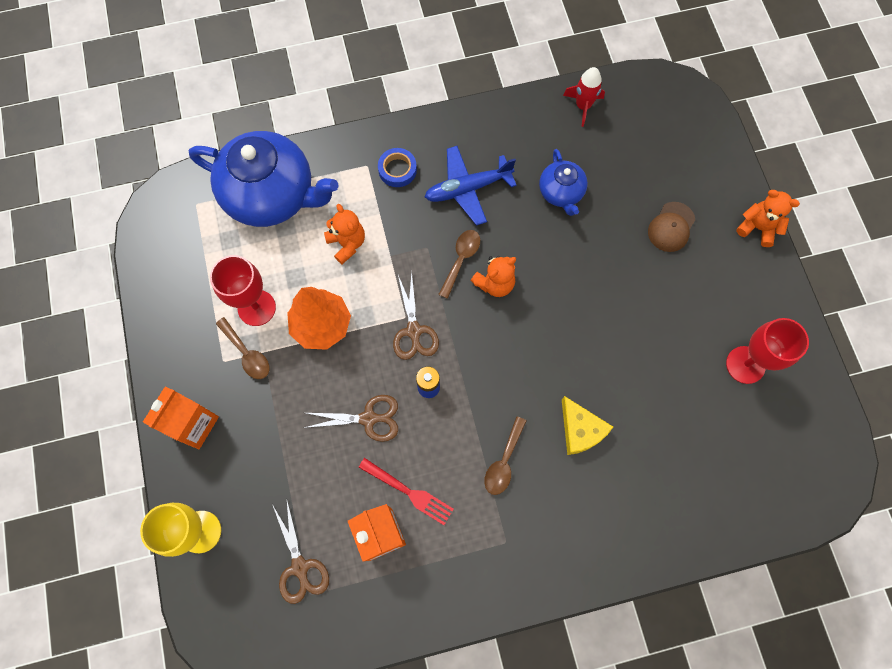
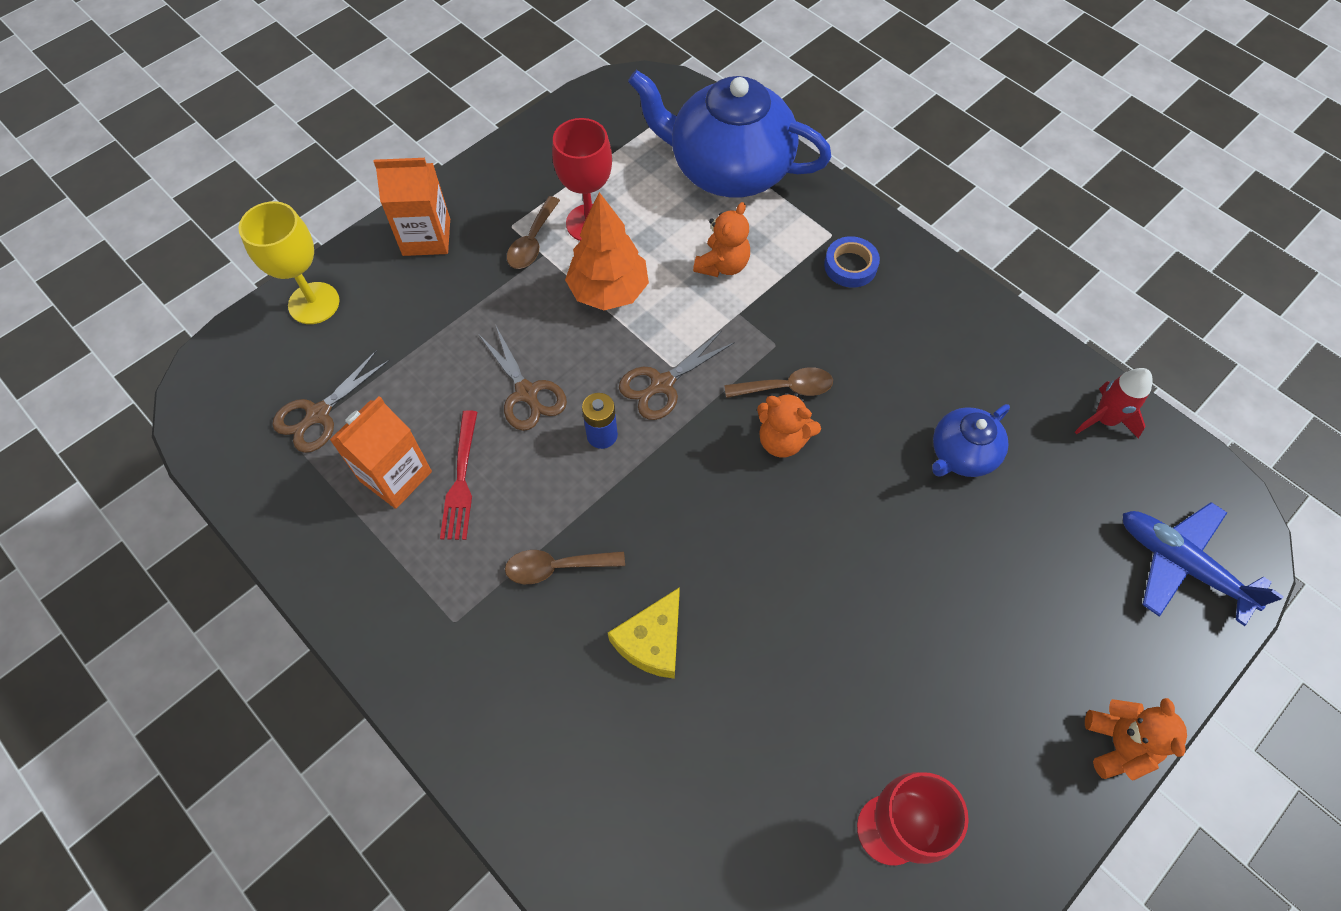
camera: 60 degrees right, 10 degrees down
blue teapot [189,131,339,227] -> blue teapot turned 120 degrees clockwise [628,70,831,197]
blue plane [425,146,517,226] -> blue plane moved to [1123,502,1284,626]
brown cap [648,202,695,252] -> none

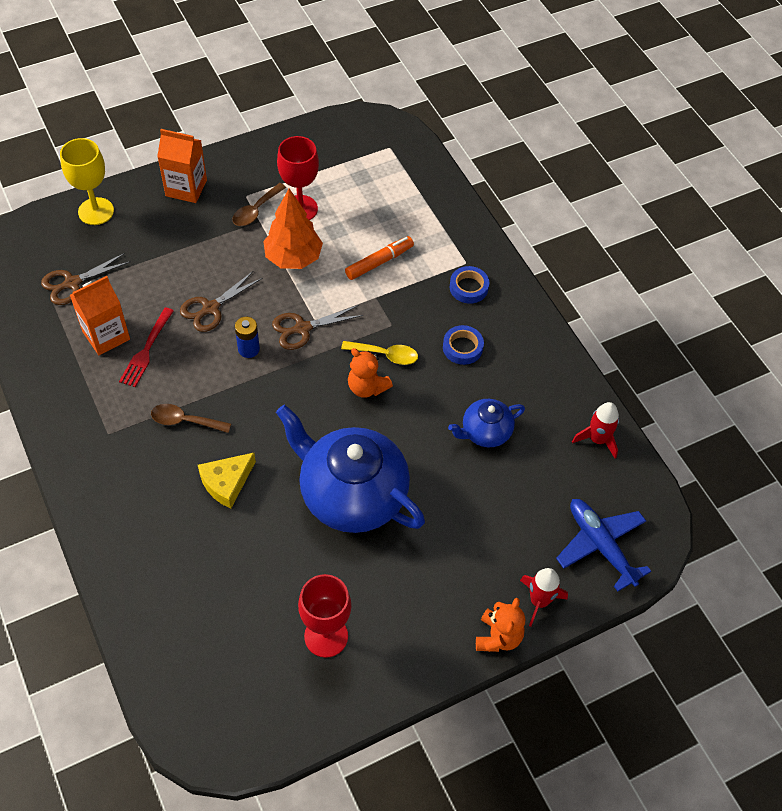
camera: 15 degrees right, 5 degrees down
brown scissors [479,324,567,431] -> brown scissors turned 60 degrees clockwise [180,271,262,332]
blue teapot [628,70,831,197] -> blue teapot moved to [276,405,425,533]
orange teddy bear [693,202,750,277] -> orange marker [345,236,414,280]
brown spoon [724,367,833,398] -> yellow spoon [341,341,418,365]
none -> blue tape [443,325,484,365]
none -> red rocket [520,568,568,627]

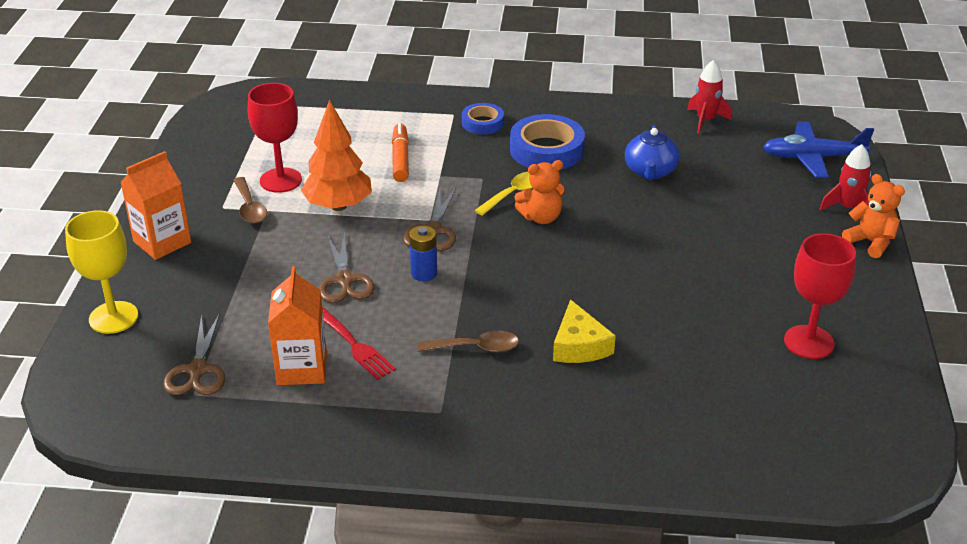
camera: 55 degrees left, 20 degrees down
brown spoon [151,404,231,433] -> brown spoon turned 135 degrees counterclockwise [417,331,519,352]
blue teapot [276,405,425,533] -> none
blue tape [443,325,484,365] -> blue tape [510,114,585,170], size x1.70

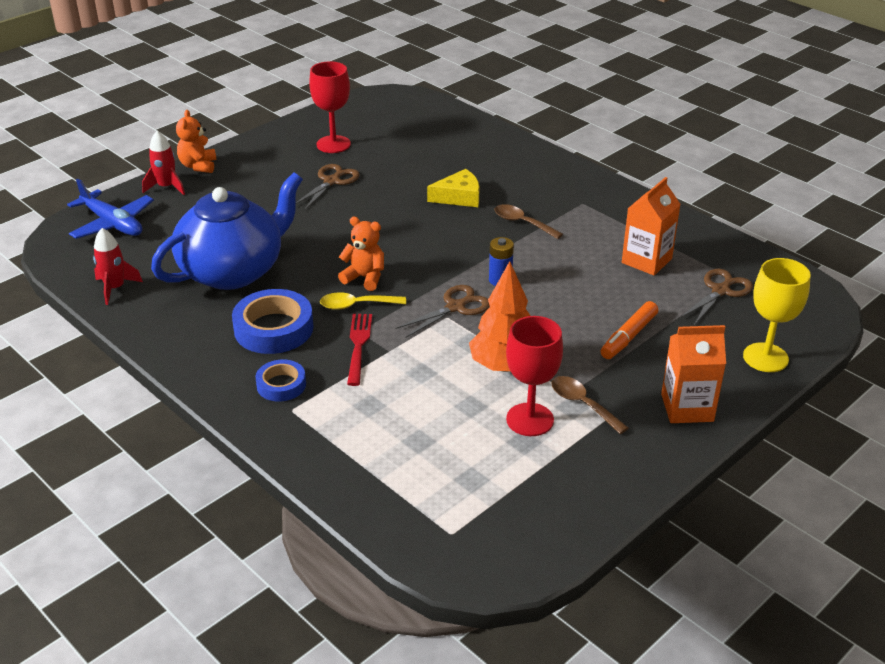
camera: 140 degrees left, 0 degrees up
brown spoon [233,177,267,224] -> brown spoon turned 60 degrees counterclockwise [551,376,628,434]
brown scissors [319,234,375,303] -> brown scissors moved to [296,164,360,211]
red fork [322,306,396,380] -> red fork moved to [347,314,372,386]
orange marker [392,123,409,182] -> orange marker moved to [601,301,658,359]
yellow cheese [553,299,616,363] -> yellow cheese turned 45 degrees clockwise [427,169,479,207]
blue teapot [625,125,679,180] -> blue teapot [151,172,303,290], size x2.01

